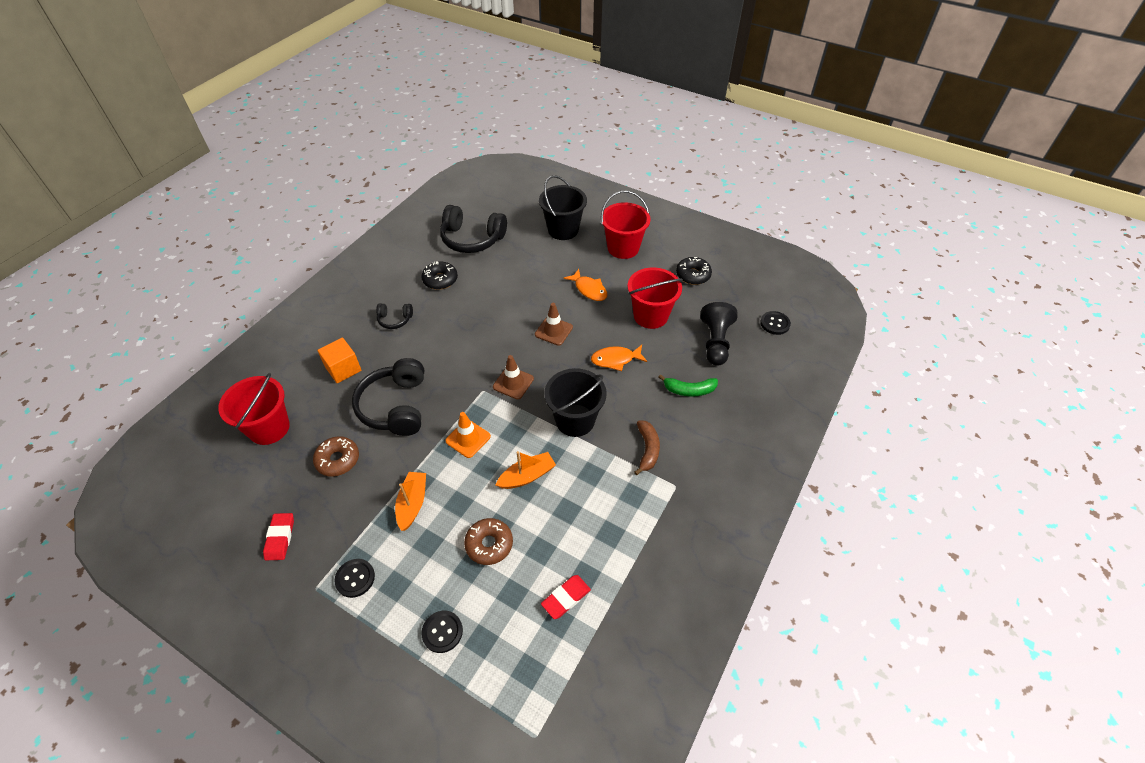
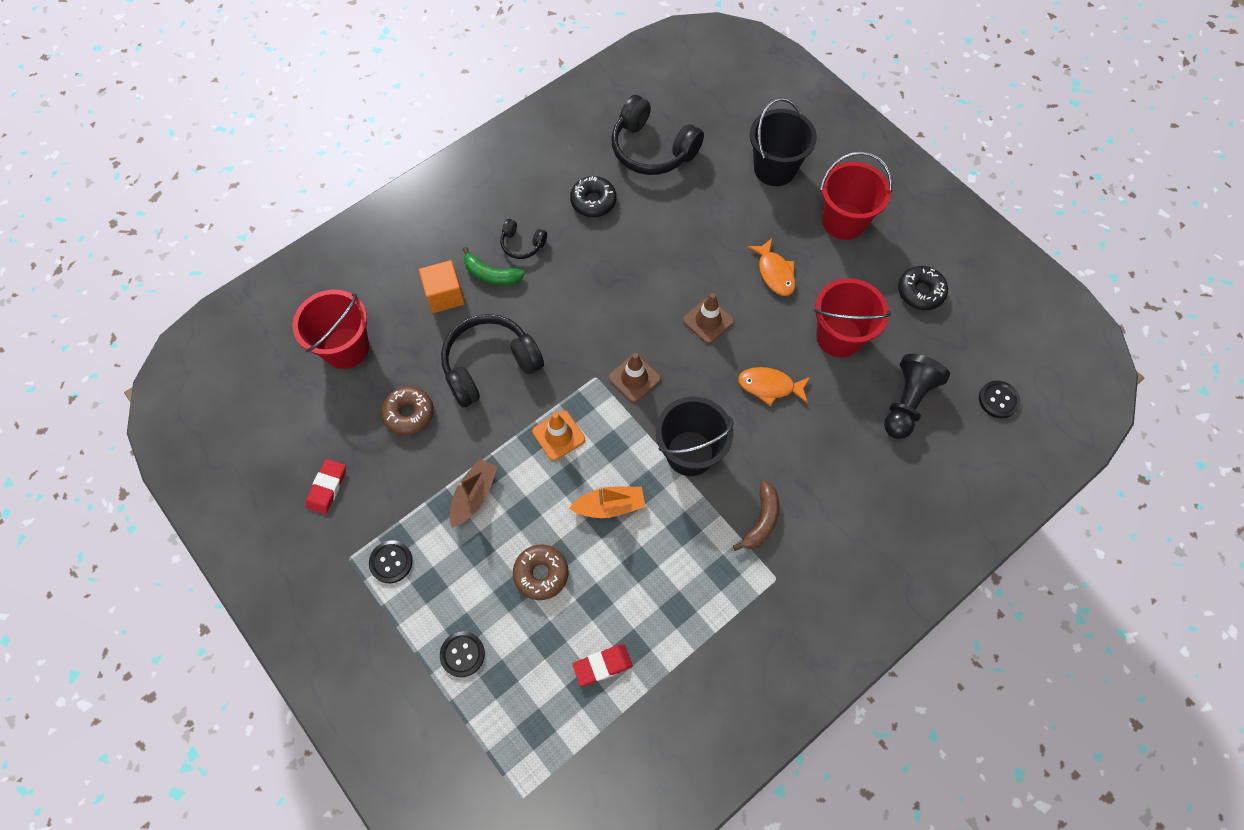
camera: 20 degrees right, 15 degrees up
black headphones [352,358,424,436] -> black headphones turned 45 degrees clockwise [441,314,544,408]
orange boat [395,472,426,531] -> brown boat [450,458,498,528]
green banana [659,374,718,397] -> green banana moved to [463,247,525,285]

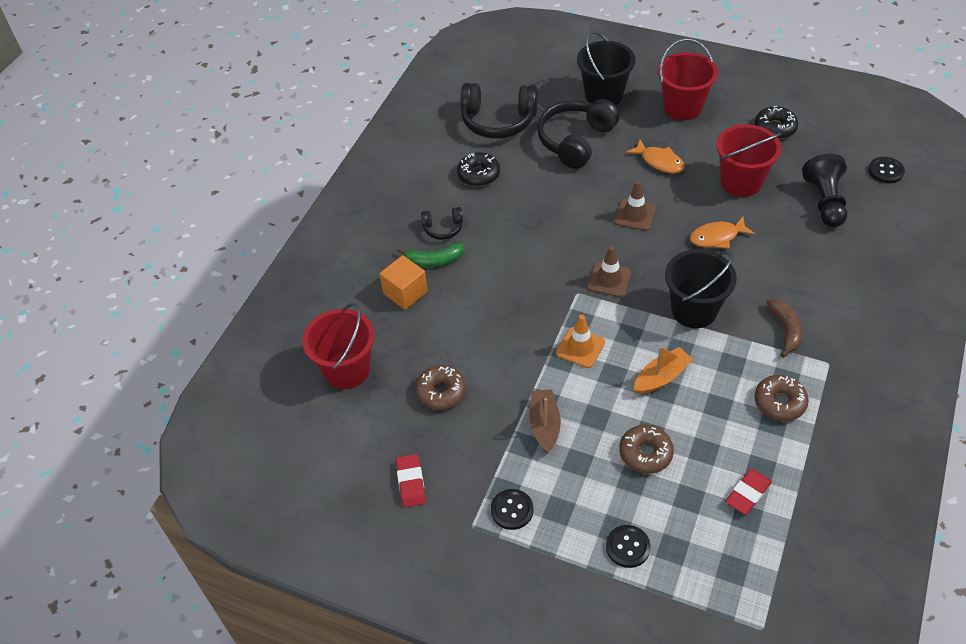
camera: 25 degrees left, 15 degrees down
black headphones [441,314,544,408] -> black headphones moved to [537,99,620,169]
none -> brown donut [754,375,809,421]

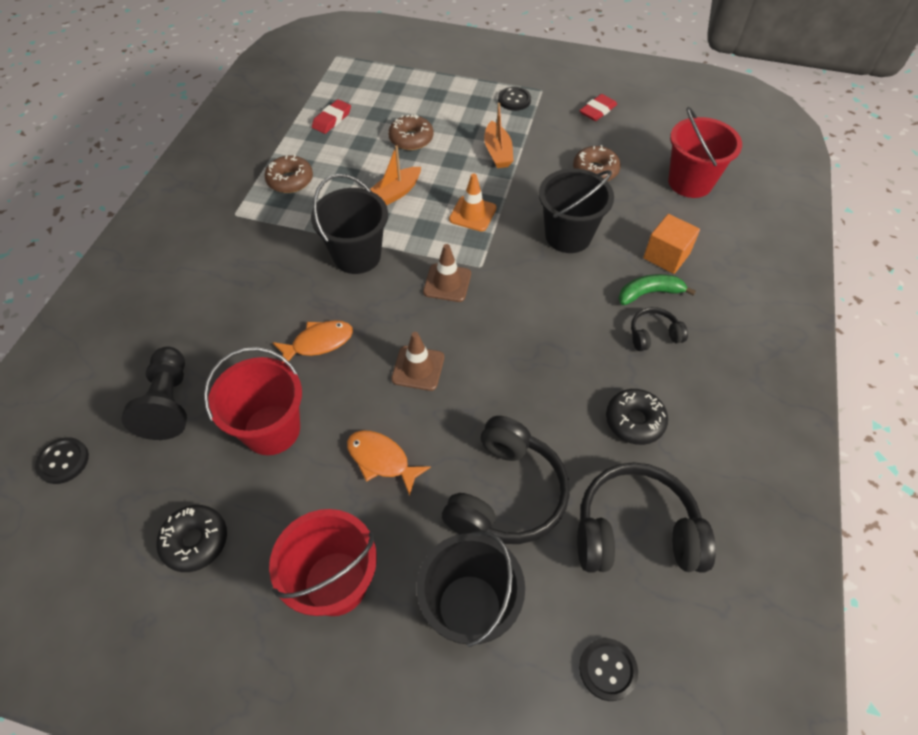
camera: 170 degrees right, 5 degrees up
red eraser [396,454,426,507] -> red eraser turned 60 degrees clockwise [579,94,617,121]
brown boat [529,389,561,453] -> orange boat [484,103,513,168]
black button [606,525,651,568] -> black button moved to [579,638,638,701]
brown banana [766,298,802,358] -> none
none -> black bucket [539,168,614,253]

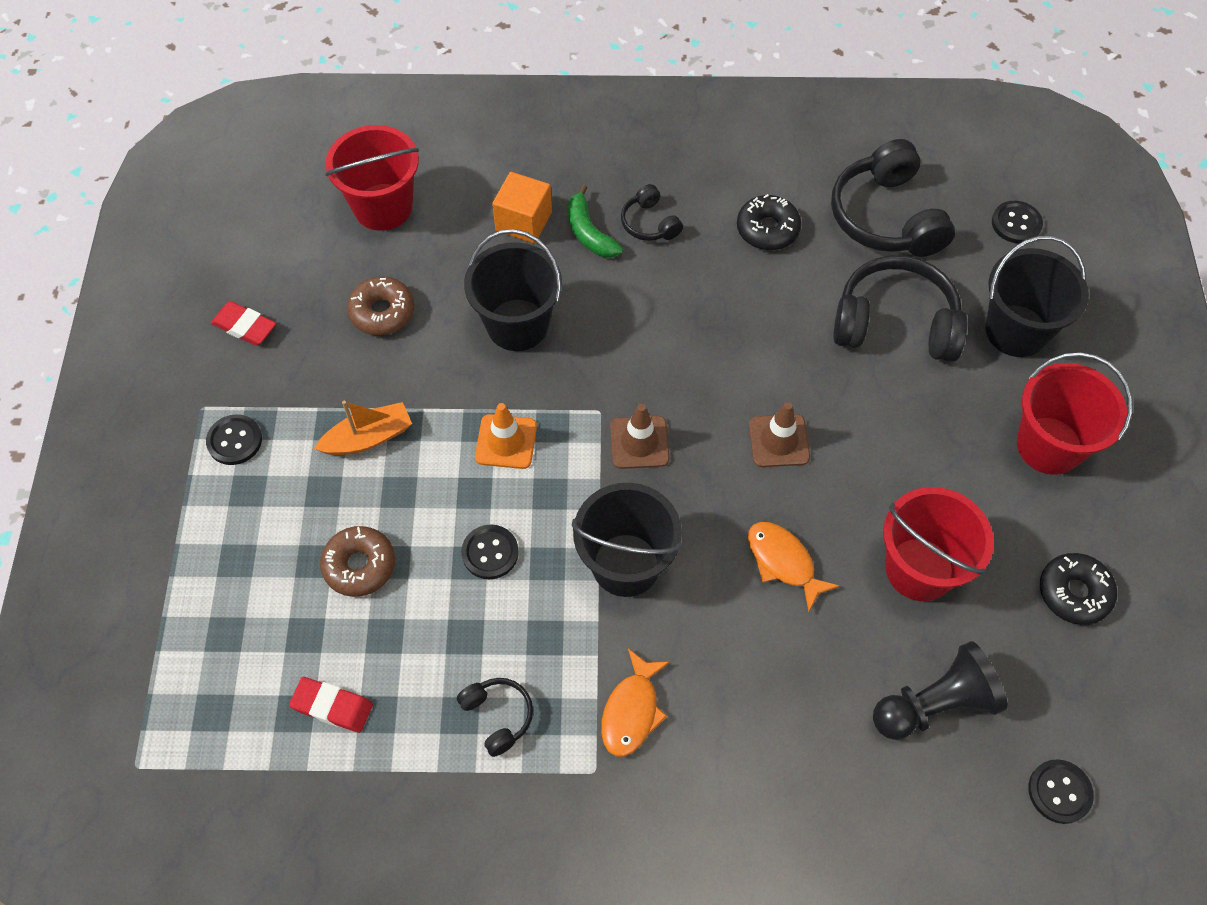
camera: 105 degrees left, 5 degrees up
brown donut [265,155,313,193] -> black headphones [457,678,533,757]
orange fish [347,430,431,496] -> orange fish moved to [601,649,670,757]
orange boat [370,145,421,205] -> black button [461,525,519,579]

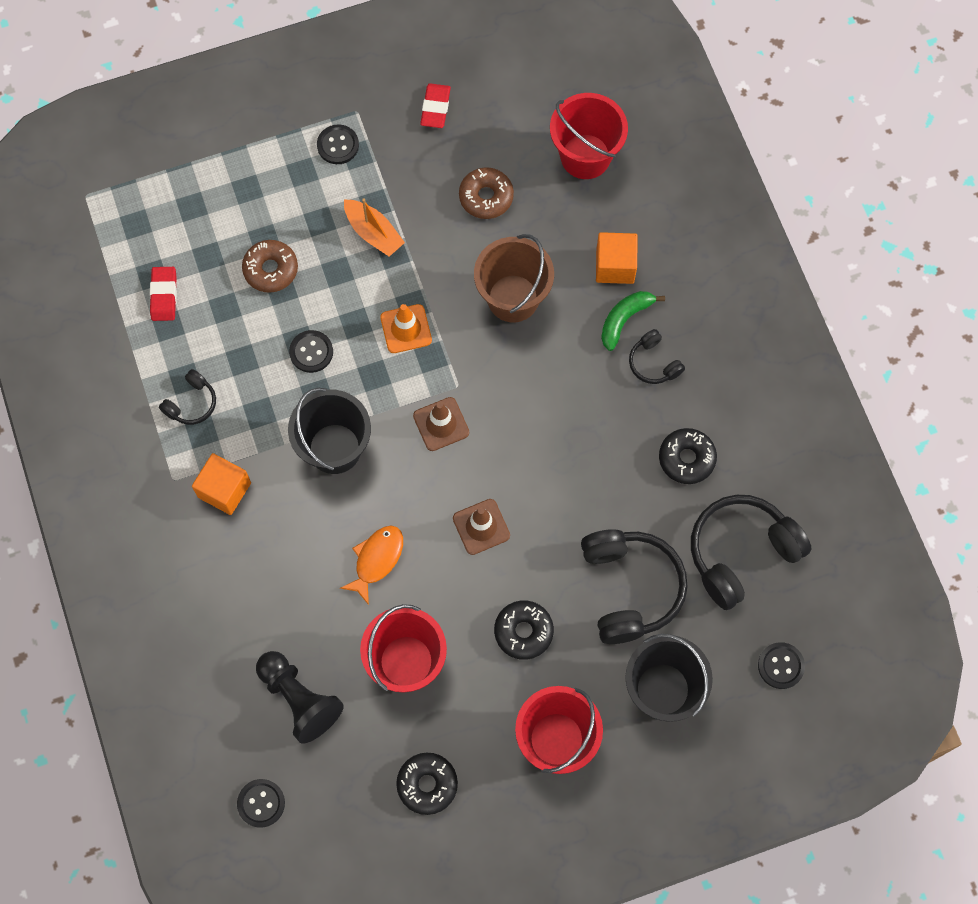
camera: 70 degrees right, 10 degrees up
black bucket [464,229,562,351] -> brown bucket [474,234,554,322]
orange fish [601,649,670,757] -> orange cube [192,453,251,515]
black headphones [621,184,683,241] -> black headphones turned 75 degrees counterclockwise [629,329,685,384]
none -> black donut [494,600,554,660]

